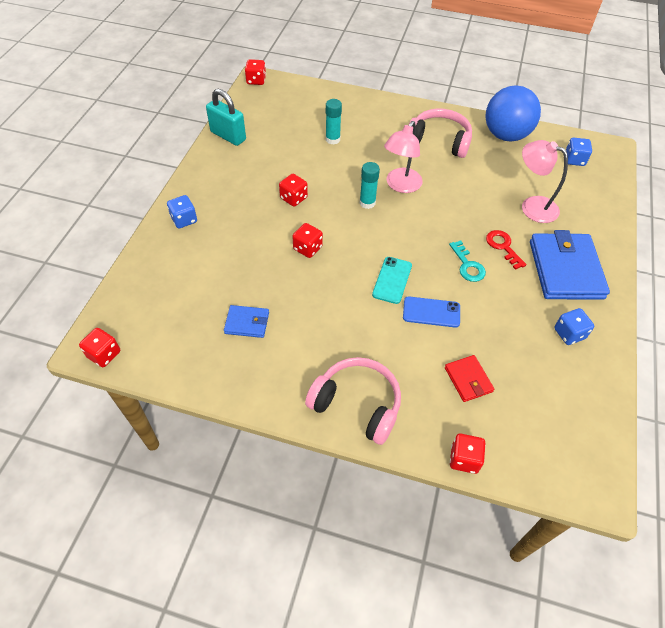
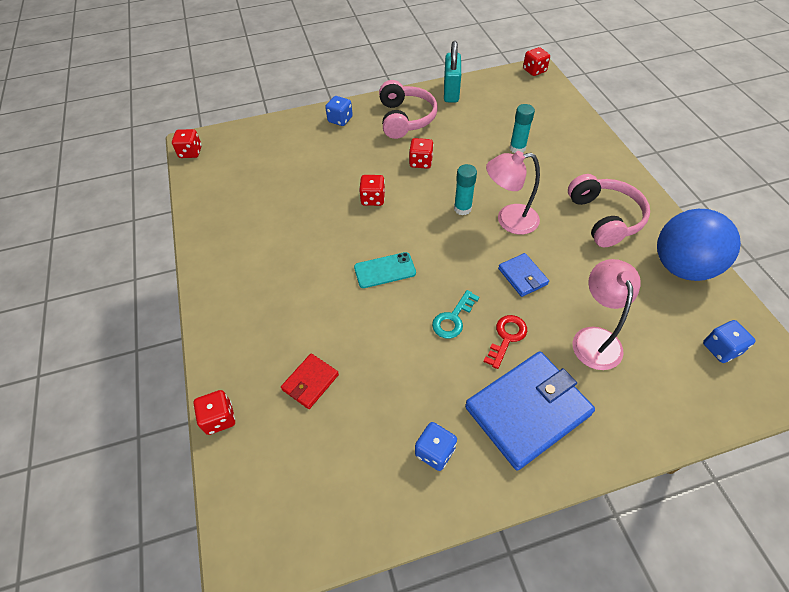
camera: 60 degrees right, 0 degrees up
blue wallet [224,305,269,338] -> blue wallet moved to [498,253,549,297]
pink headphones [305,357,401,445] -> pink headphones moved to [379,80,437,139]
blue phone [403,297,460,327] -> none

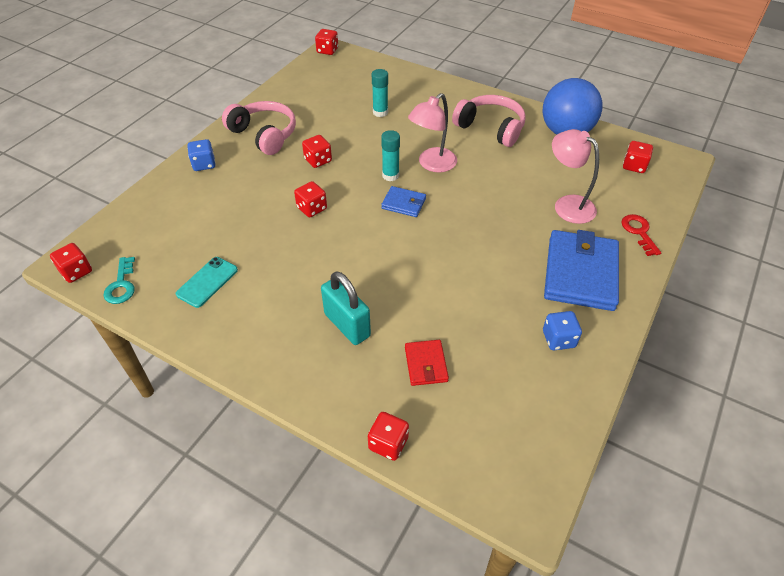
camera: 45 degrees left, 5 degrees down
turquoise phone [354,252,416,288] -> turquoise phone moved to [176,257,238,308]
turquoise key [432,290,479,339] -> turquoise key moved to [104,257,135,304]
turquoise padlock [444,41,461,102] -> turquoise padlock moved to [321,271,371,345]
red key [483,315,527,369] -> red key moved to [621,214,661,256]
blue wallet [498,253,549,297] -> blue wallet moved to [381,186,426,217]
blue dice [703,320,755,363] -> red dice [623,141,653,173]

